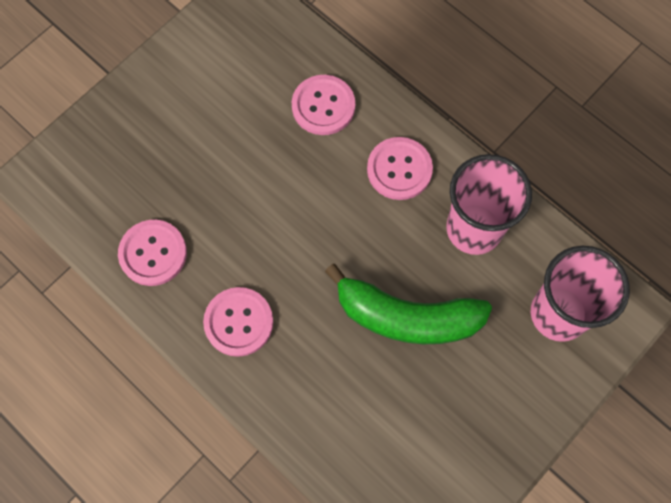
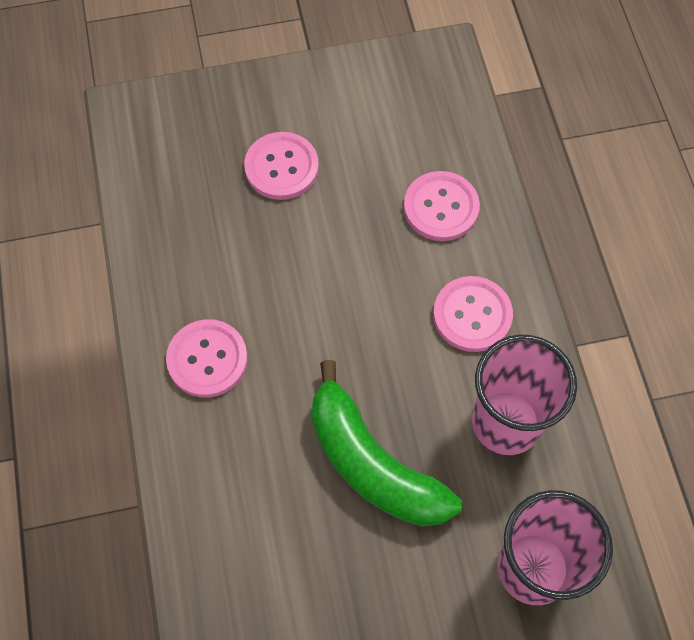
camera: 35 degrees right, 5 degrees down
pink button [118,220,187,286] -> pink button moved to [244,132,319,200]

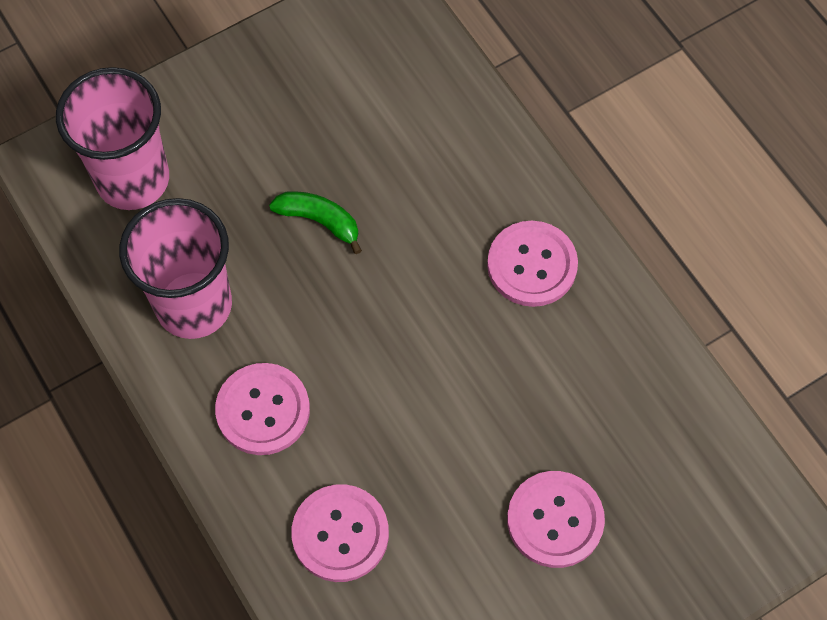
camera: 160 degrees right, 0 degrees up
green banana [312,360,462,527] -> green banana [269,191,362,254], size x0.49

